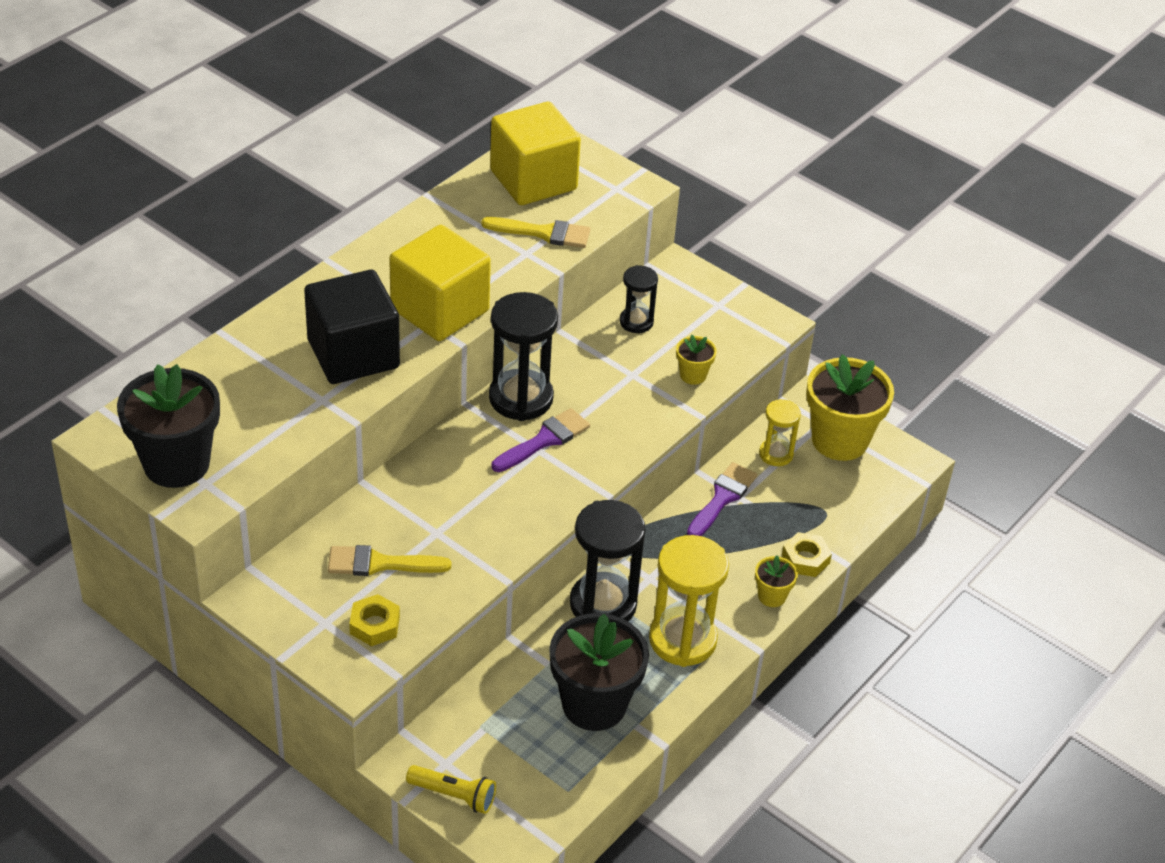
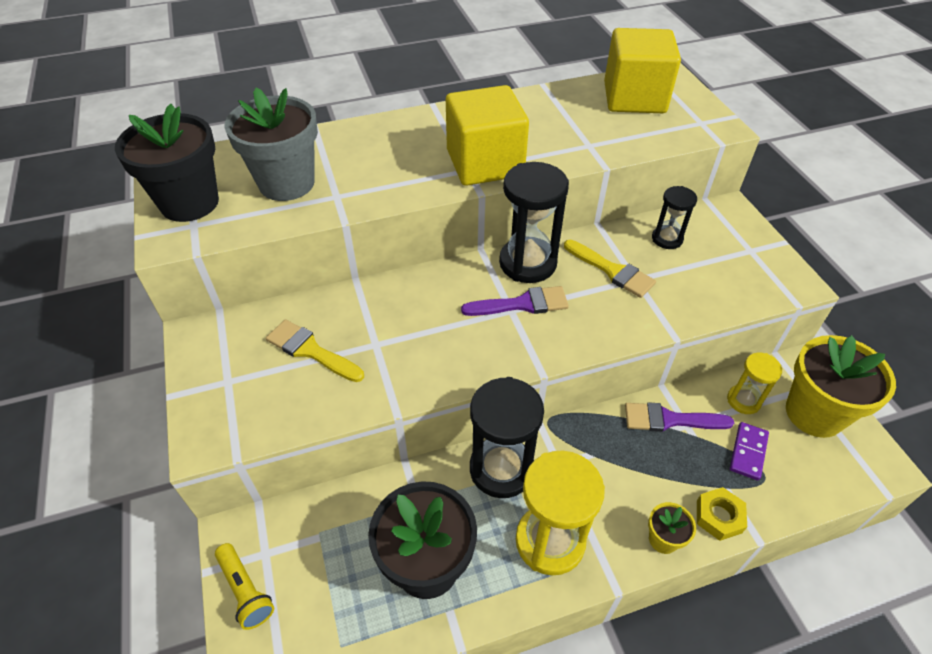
camera: 35 degrees right, 5 degrees up
black cube [304,270,400,384] -> none
yellow nut [349,594,400,646] -> none
yellow brush [481,217,590,248] -> yellow brush moved to [564,240,656,298]
yellow flower pot [676,335,717,385] -> none
purple brush [687,462,757,536] -> purple brush turned 150 degrees counterclockwise [625,402,734,432]
none -> grey flower pot [224,88,318,201]
none -> purple domino [730,422,769,480]

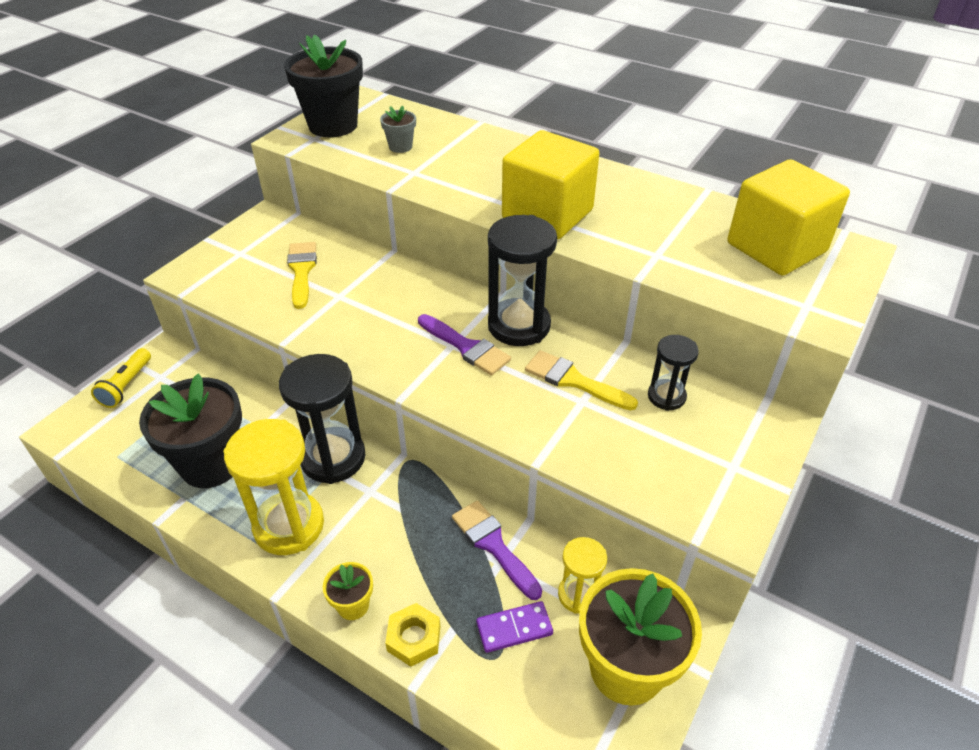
camera: 50 degrees right, 5 degrees down
grey flower pot [224,88,318,201] -> grey flower pot [380,106,416,153], size x0.46
yellow brush [564,240,656,298] -> yellow brush turned 120 degrees clockwise [525,350,638,410]

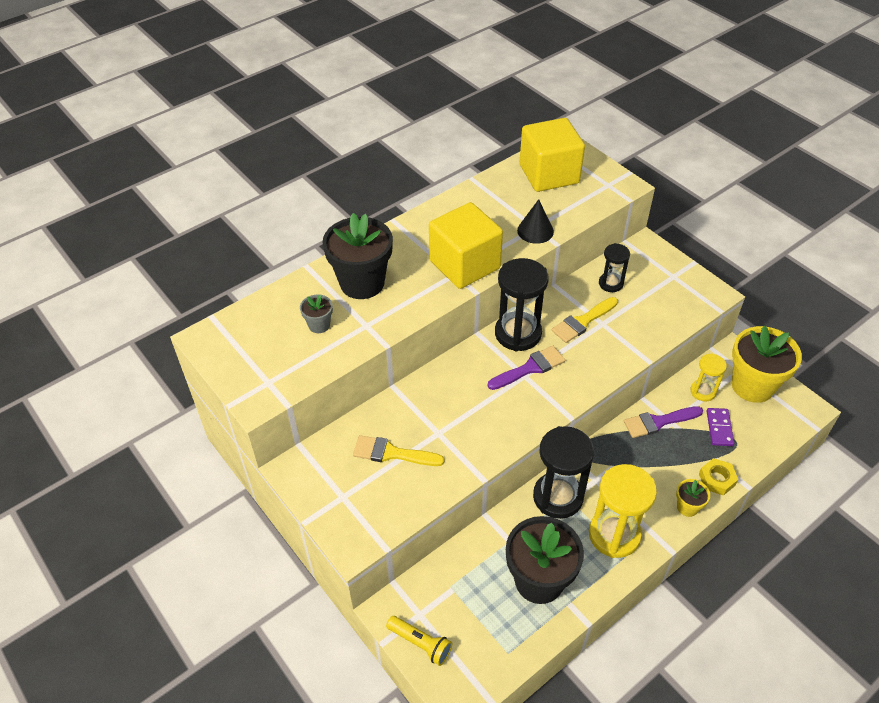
camera: 70 degrees left, 5 degrees up
black flower pot [284,35,363,137] -> black flower pot moved to [322,213,393,299]
none -> black cone [517,199,554,244]

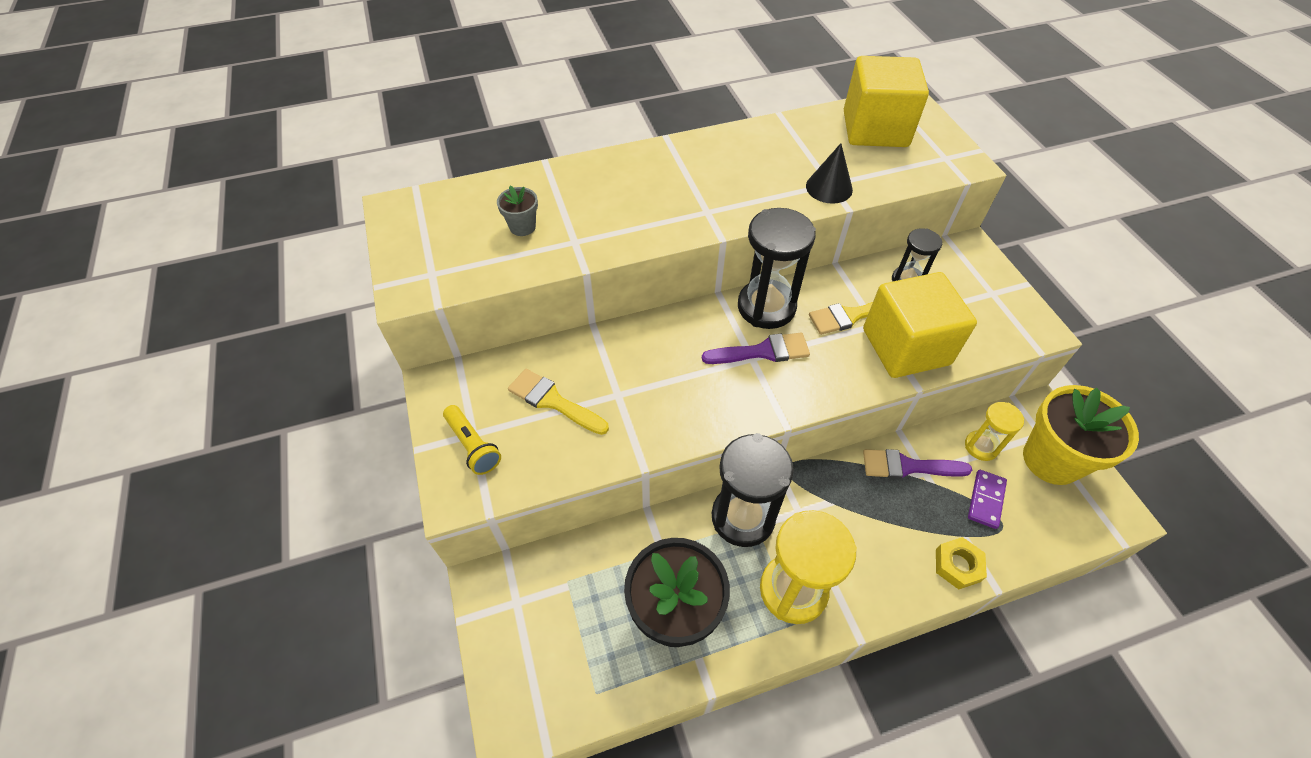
camera: 20 degrees right, 5 degrees up
black flower pot [322,213,393,299] -> none
yellow flashlight [386,616,452,666] -> yellow flashlight moved to [443,405,501,475]
yellow cube [429,202,503,289] -> yellow cube moved to [863,272,977,378]
yellow flower pot [676,479,710,517] -> none

